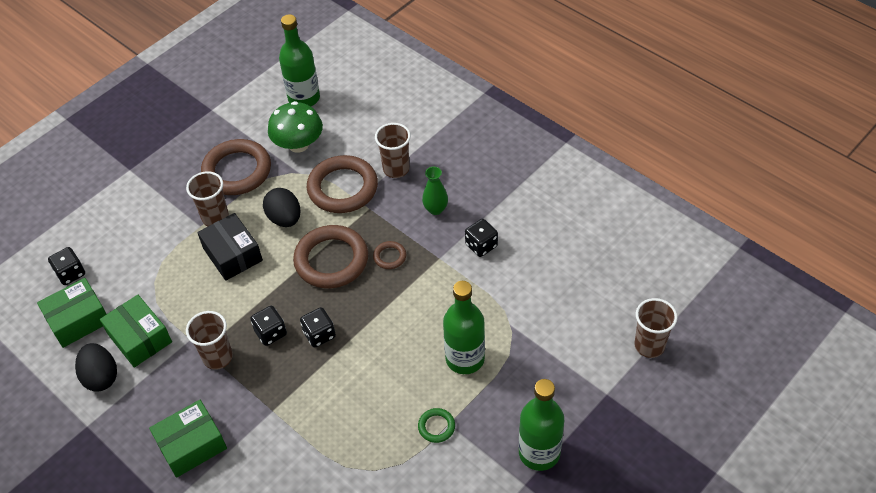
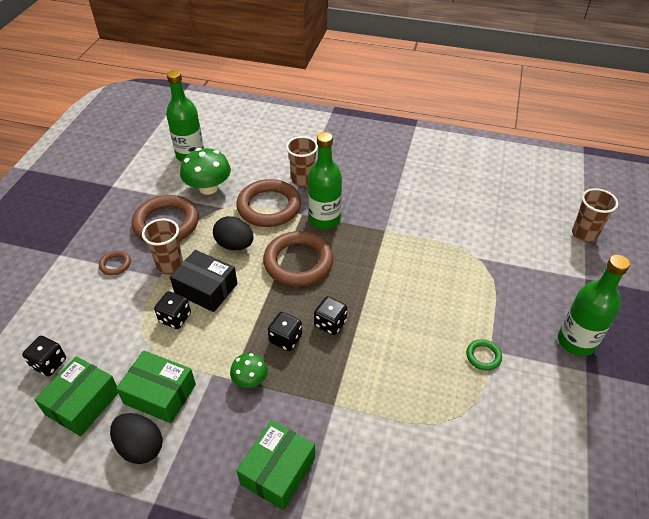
camera: 30 degrees left, 5 degrees down
brown cup [186,311,233,370] -> green mushroom [230,353,268,388]
brown ring [373,241,406,269] -> brown ring moved to [99,251,131,275]
green vase [422,167,448,215] -> none
green bottle [443,281,485,374] -> green bottle moved to [308,132,342,229]
black dice [465,219,498,257] -> black dice moved to [154,291,191,329]

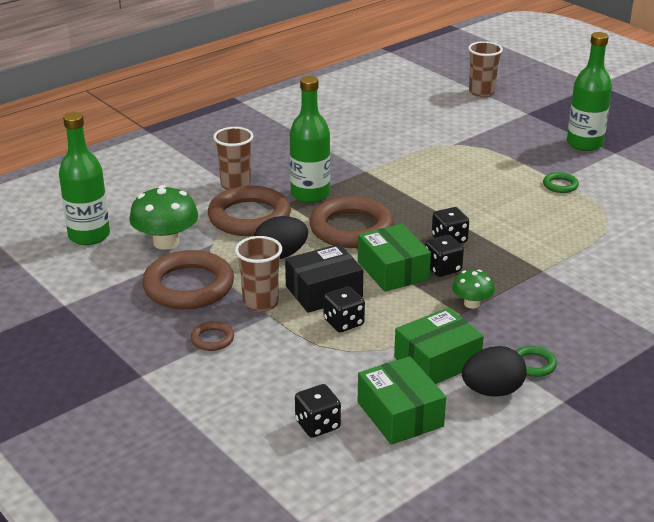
camera: 55 degrees left, 15 degrees down
green box [236,420,315,510] -> green box moved to [358,224,431,292]
none -> green ring [516,346,557,377]

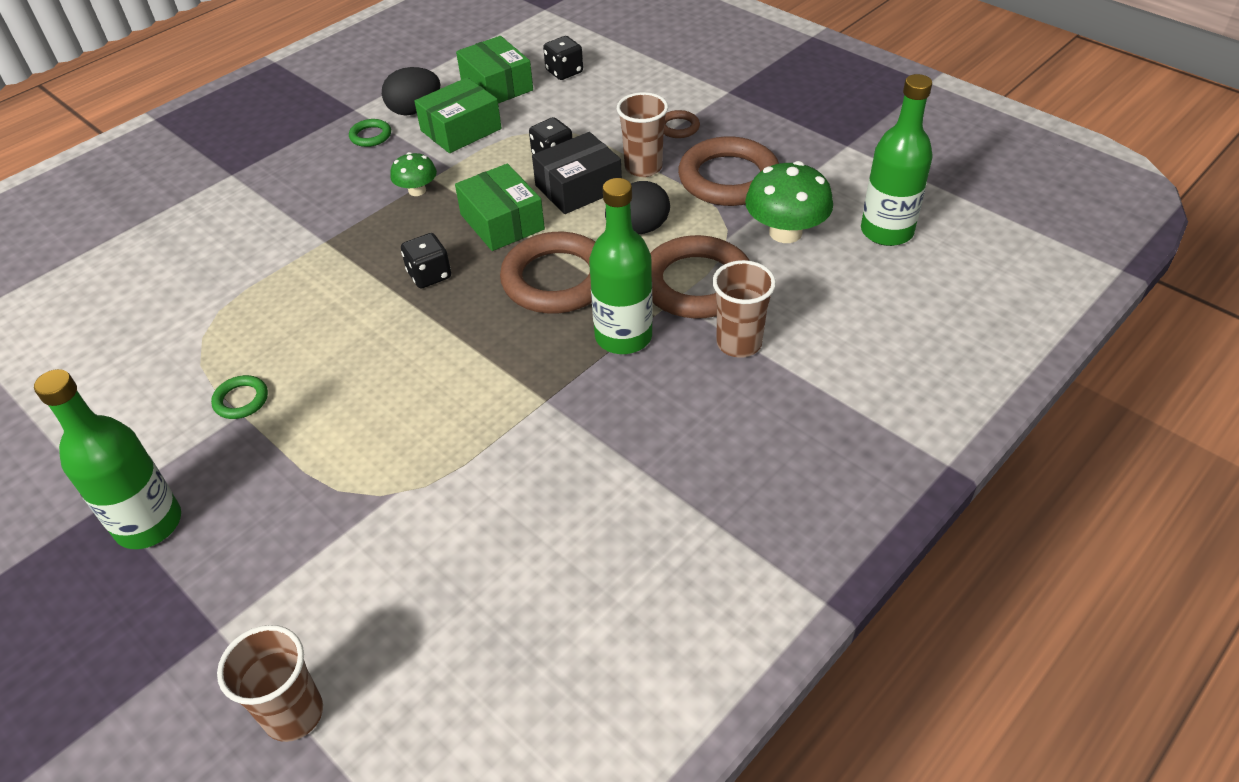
camera: 175 degrees right, 15 degrees up
black dice [425,235,464,277] -> none

